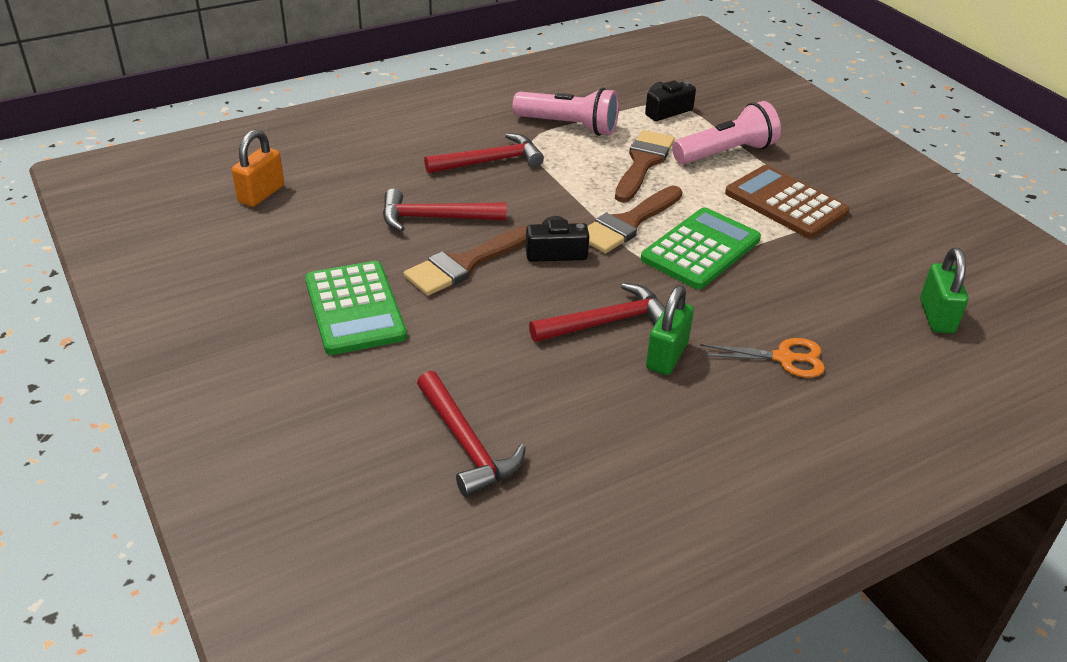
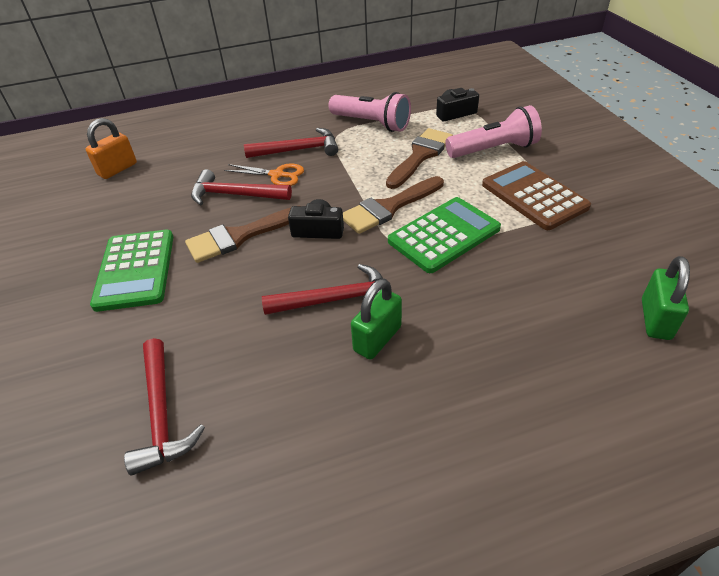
camera: 15 degrees right, 5 degrees up
orange scissors [700,338,825,378] -> orange scissors moved to [224,163,304,186]

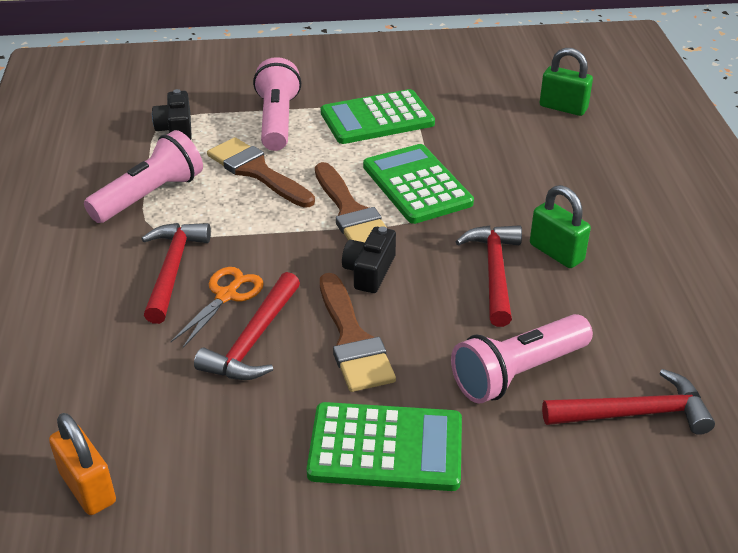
camera: 80 degrees left, 5 degrees down
brown calculator [482,161,591,230] -> green calculator [321,89,435,144]
none -> pink flashlight [451,314,593,404]

